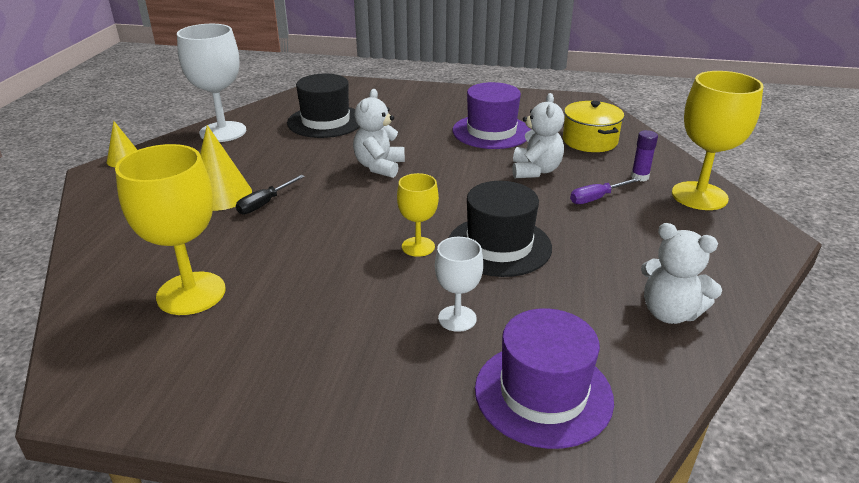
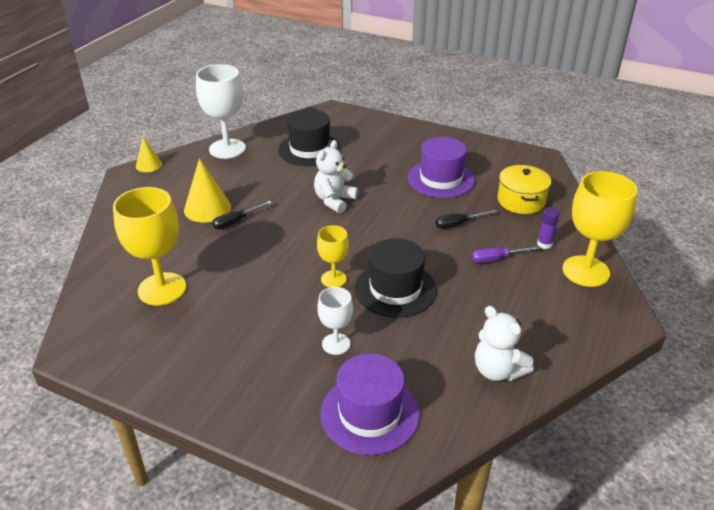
camera: 15 degrees right, 5 degrees up
white teddy bear [512,93,564,178] -> black screwdriver [436,209,497,229]

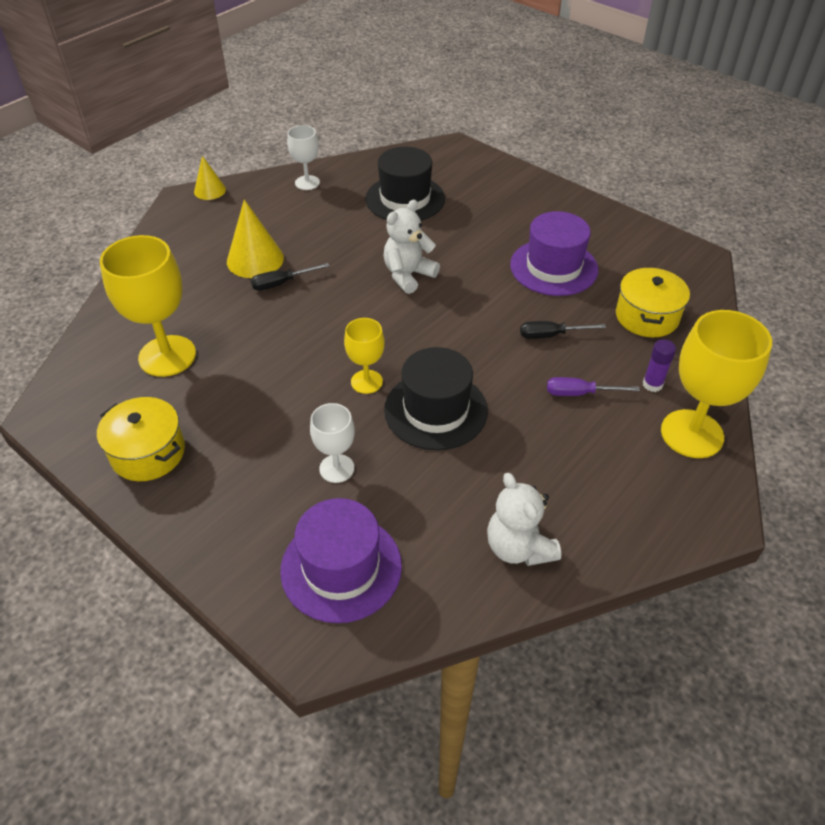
camera: 15 degrees right, 10 degrees up
white goblet [196,64,246,159] -> white goblet [287,125,320,190], size x0.55
none -> yellow pot [97,397,185,481]

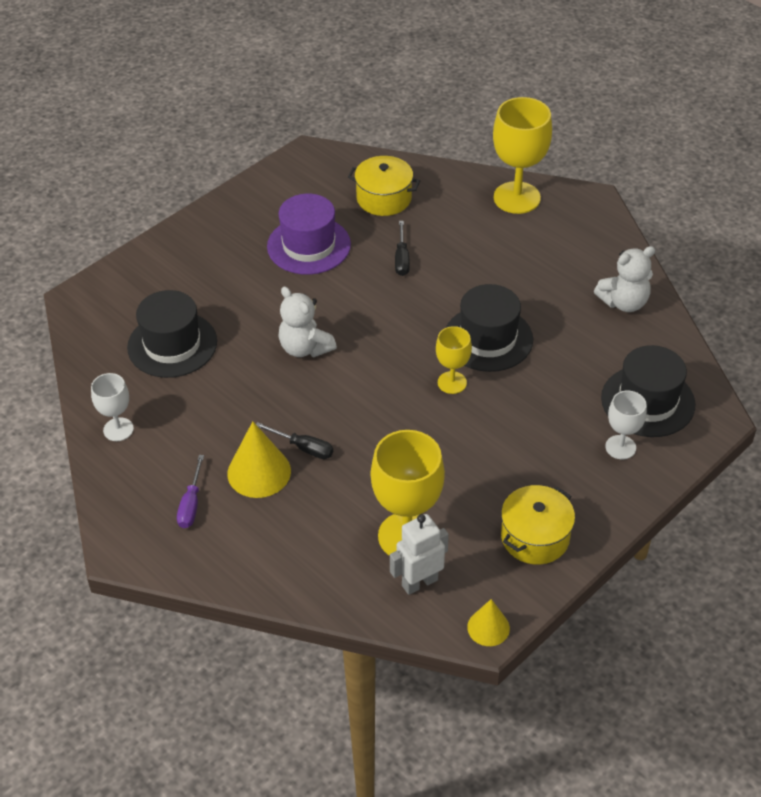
camera: 85 degrees left, 0 degrees up
yellow cone [194,156,226,200] -> yellow cone moved to [467,599,510,646]
black screwdriver [251,263,330,290] -> black screwdriver turned 45 degrees counterclockwise [256,422,333,459]
purple hat [280,498,402,623] -> black hat [601,345,696,437]
white goblet [310,403,355,483] -> white goblet moved to [605,391,647,459]
purple screwdriver [547,377,640,396] -> purple screwdriver moved to [177,455,204,528]
purple glue stick [643,339,676,392] -> none
none -> white robot [390,514,449,595]

